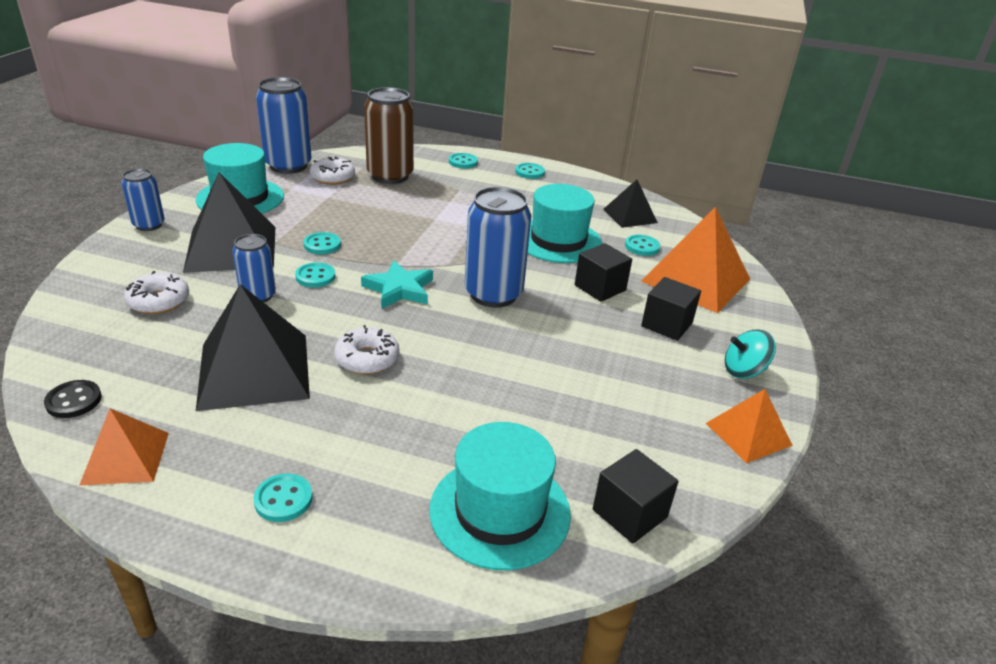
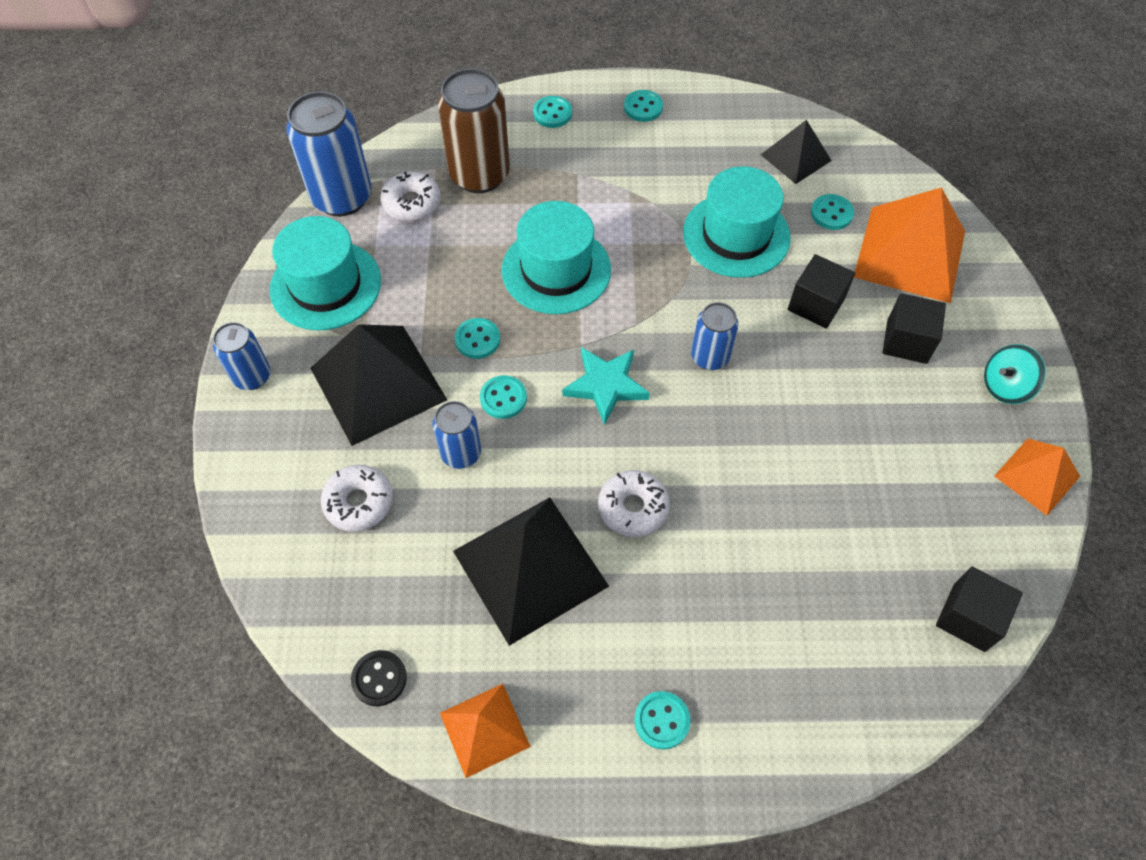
camera: 15 degrees left, 25 degrees up
turquoise hat [429,422,571,570] -> turquoise hat moved to [501,201,611,314]
blue can [465,187,531,308] -> blue can [691,302,738,370], size x0.57

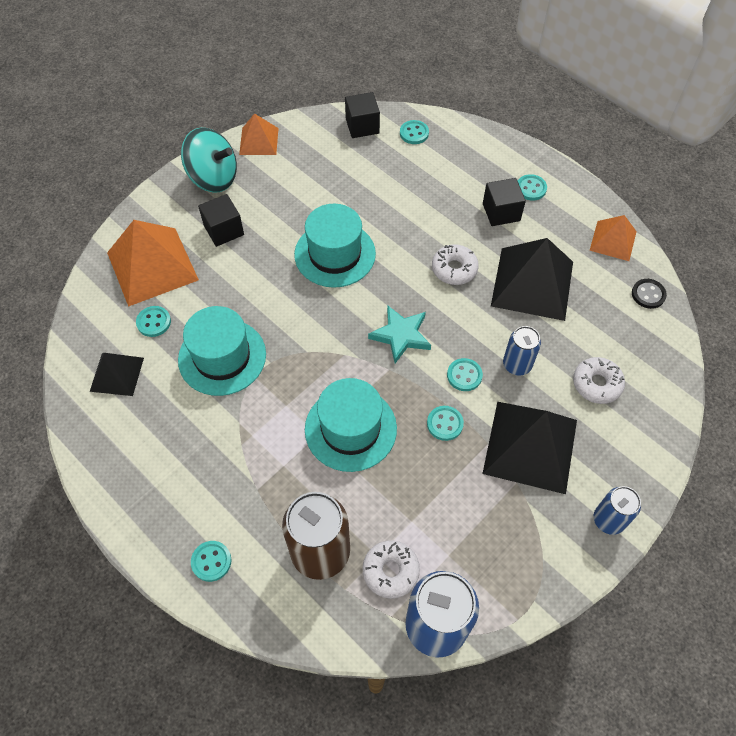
camera: 135 degrees left, 0 degrees up
turquoise hat [270,216,381,331] -> turquoise hat moved to [294,204,376,288]
turquoise button [624,90,663,122] -> turquoise button moved to [400,120,429,144]
blue can [691,302,738,370] -> none
black cube [788,254,855,329] -> black cube moved to [483,178,526,226]
turquoise spinning top [984,344,1046,404] -> turquoise spinning top [181,128,237,192], size x1.64

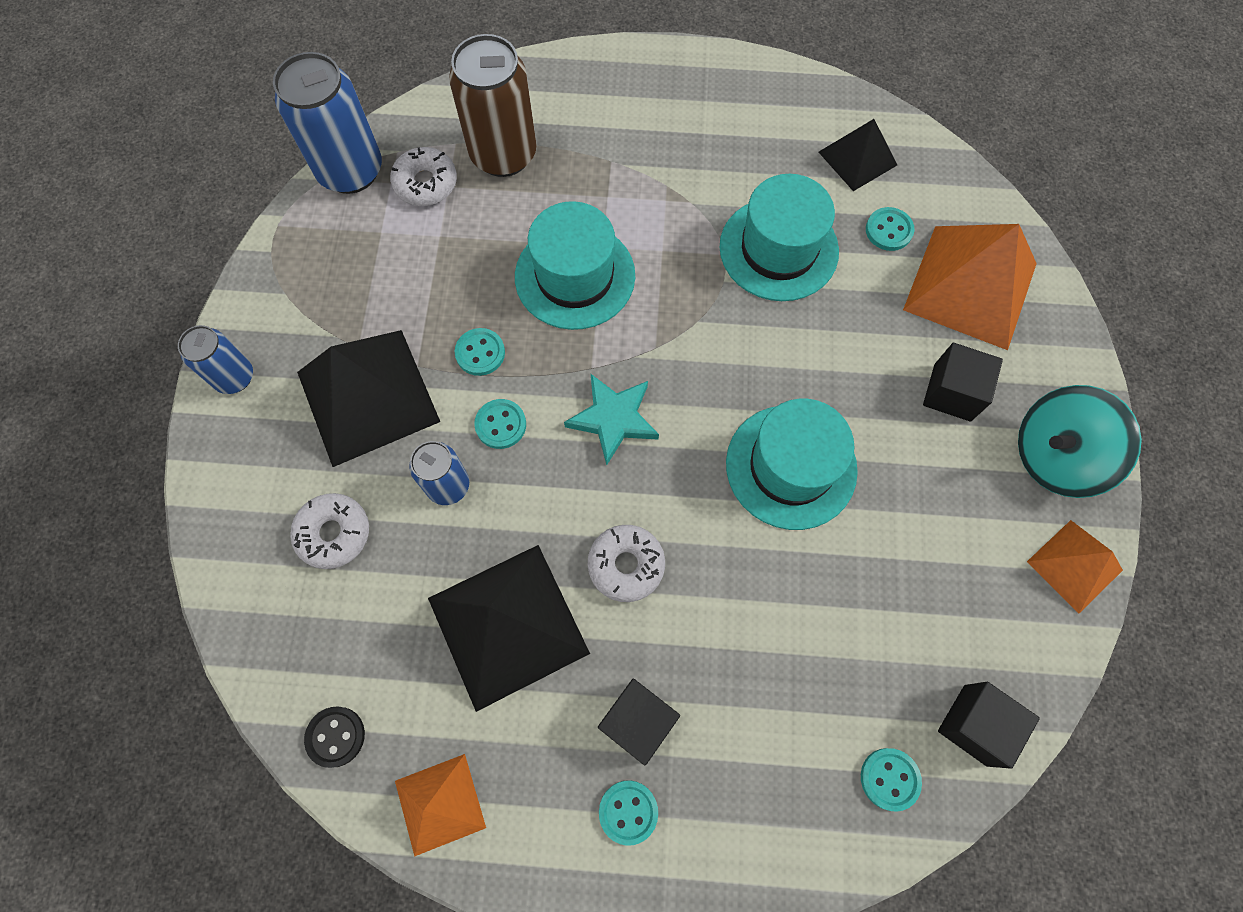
camera: 140 degrees right, 10 degrees up
turquoise button [191,541,232,582] -> none

